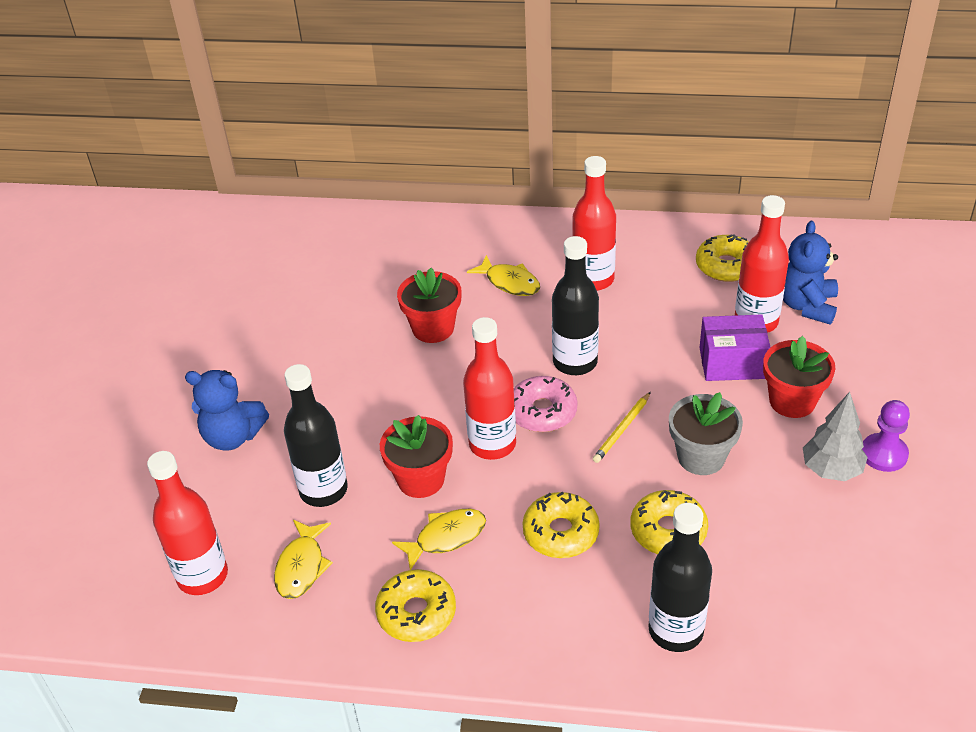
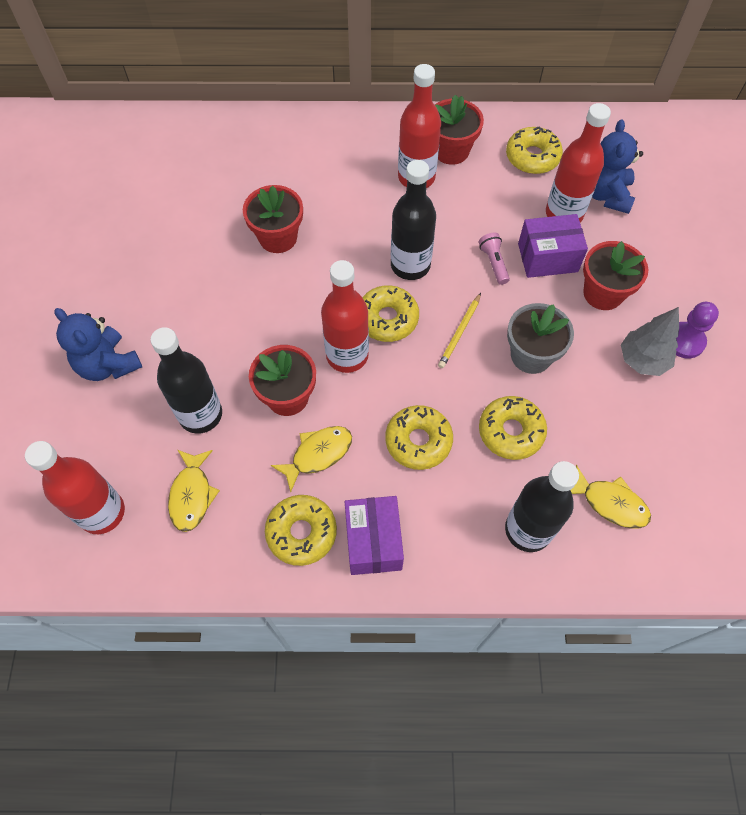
camera: 10 degrees left, 20 degrees up
blue teddy bear [185,370,269,451] -> blue teddy bear turned 45 degrees clockwise [54,308,142,381]
yellow fish [467,255,540,296] -> yellow fish moved to [570,465,651,528]
pink donut [514,376,578,432] -> yellow donut [362,285,419,342]
none -> purple box [345,496,404,575]
none -> red flower pot [435,95,484,165]
none -> pink flashlight [479,233,510,285]

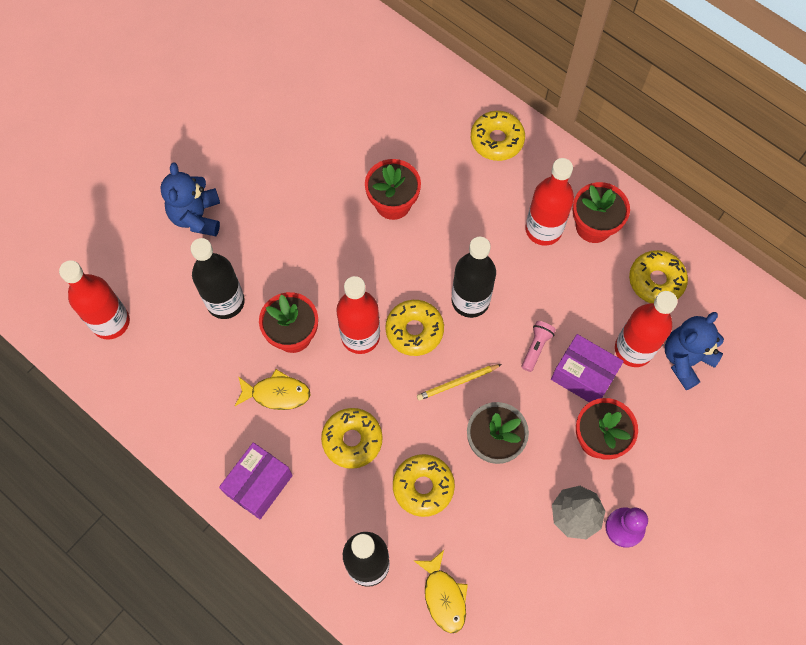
camera: 40 degrees right, 5 degrees up
yellow fish [168,450,220,532] -> none
yellow donut [265,495,337,566] -> yellow donut moved to [471,111,525,161]

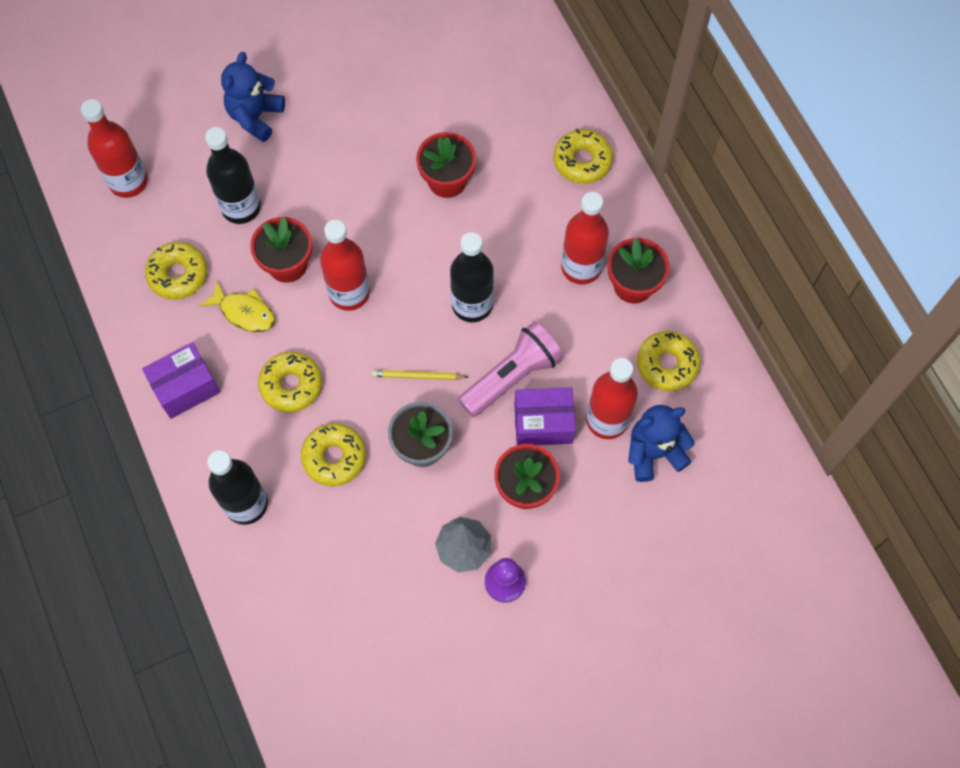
camera: 25 degrees right, 0 degrees up
yellow donut [386,300,444,356] -> yellow donut moved to [145,242,207,300]
yellow fish [414,550,468,633] -> none
pink flashlight [522,321,556,372] -> pink flashlight [458,321,564,417], size x2.04
purple box [551,334,624,402] -> purple box turned 60 degrees counterclockwise [514,387,576,445]

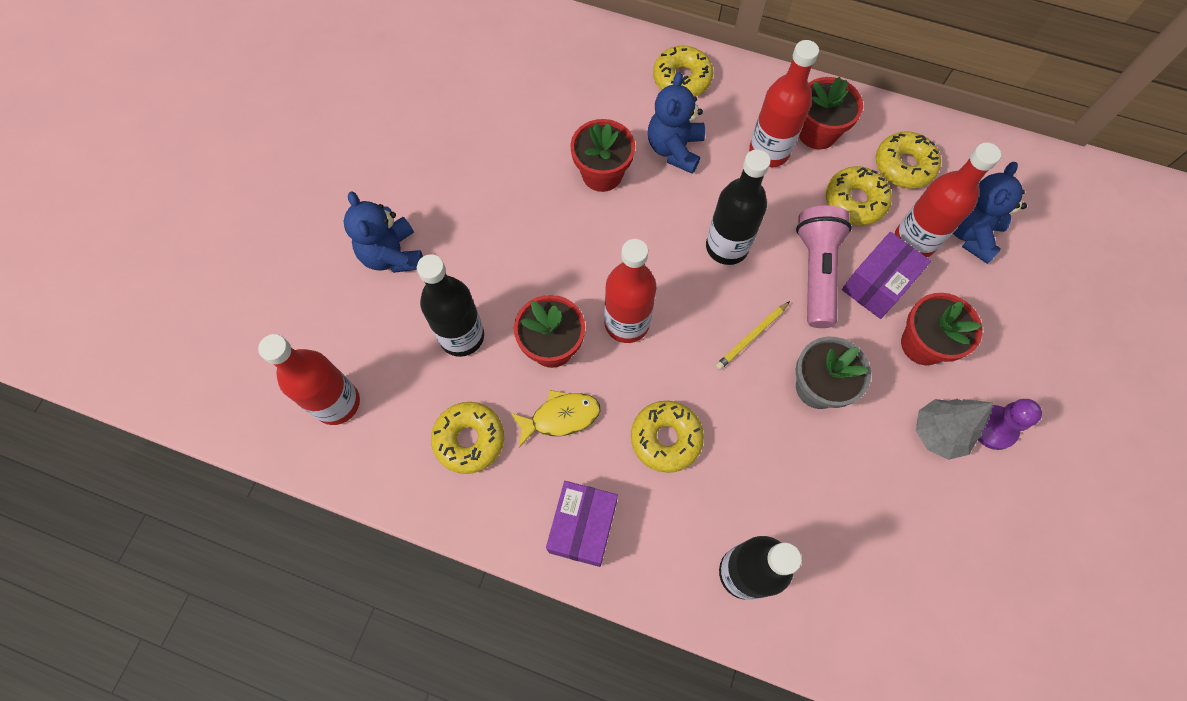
camera: 45 degrees left, 0 degrees up
yellow donut [301,423,366,486] -> yellow donut moved to [826,166,892,225]
none -> blue teddy bear [648,72,705,174]

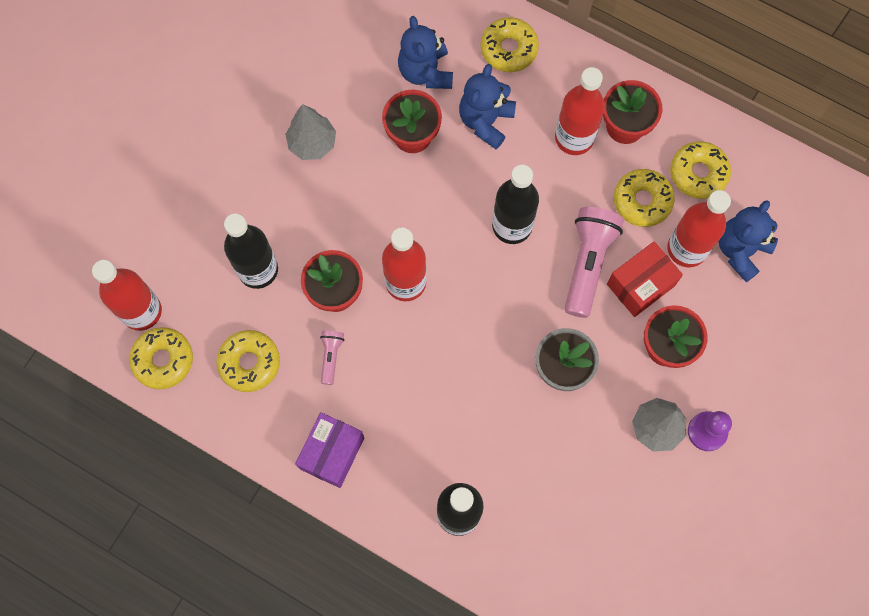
camera: 10 degrees right, 5 degrees up
blue teddy bear [344,192,423,273] -> blue teddy bear moved to [398,16,453,89]
yellow fish [510,390,600,448] -> pink flashlight [320,330,344,385]
yellow donut [631,401,704,473] -> yellow donut moved to [129,327,193,389]
yellow pencil [716,301,790,370] -> none
purple box [842,232,931,319] -> red box [607,241,683,317]
none -> grey tree [285,104,336,160]

